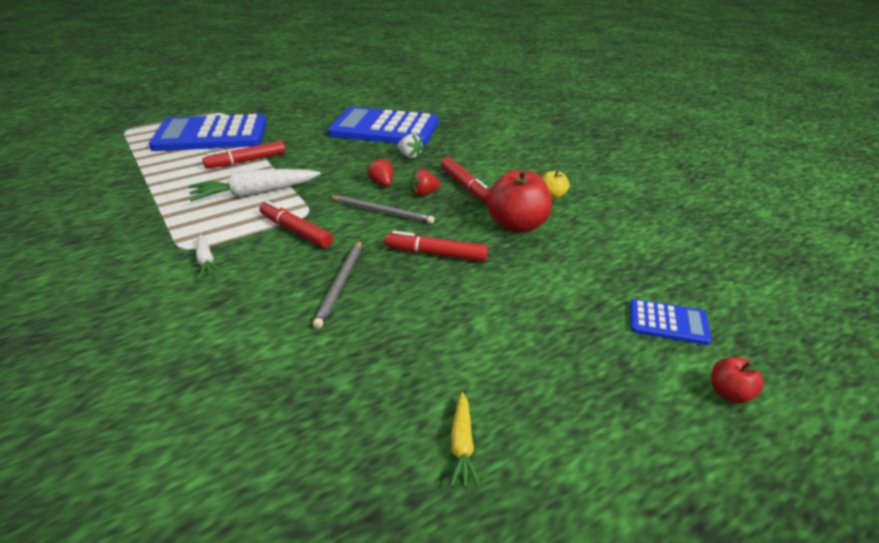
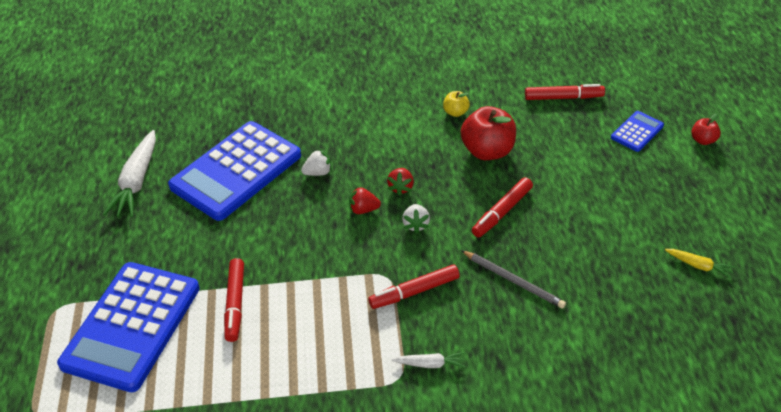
camera: 60 degrees left, 10 degrees up
white carrot [189,169,321,201] -> white carrot moved to [103,130,156,217]
grey pencil [329,196,434,224] -> white strawberry [402,204,430,234]
red marker [441,157,490,203] -> red marker moved to [525,84,605,100]

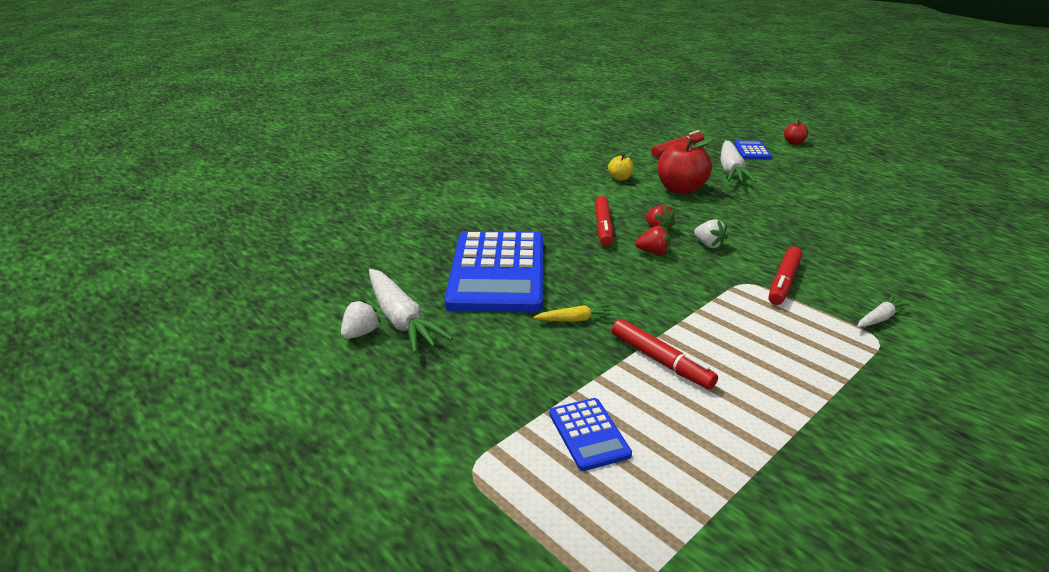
camera: 40 degrees left, 15 degrees down
blue calculator [57,262,200,392] -> blue calculator [549,398,632,471], size x0.44
white strawberry [301,149,332,176] -> white strawberry moved to [341,299,381,339]
red strawberry [349,187,381,214] -> red strawberry turned 135 degrees counterclockwise [636,226,671,255]
grey pencil [461,250,566,308] -> none
red marker [472,177,533,237] -> red marker moved to [595,196,613,246]
yellow carrot [665,249,735,279] -> yellow carrot moved to [534,304,615,322]
none -> white carrot [720,141,757,182]

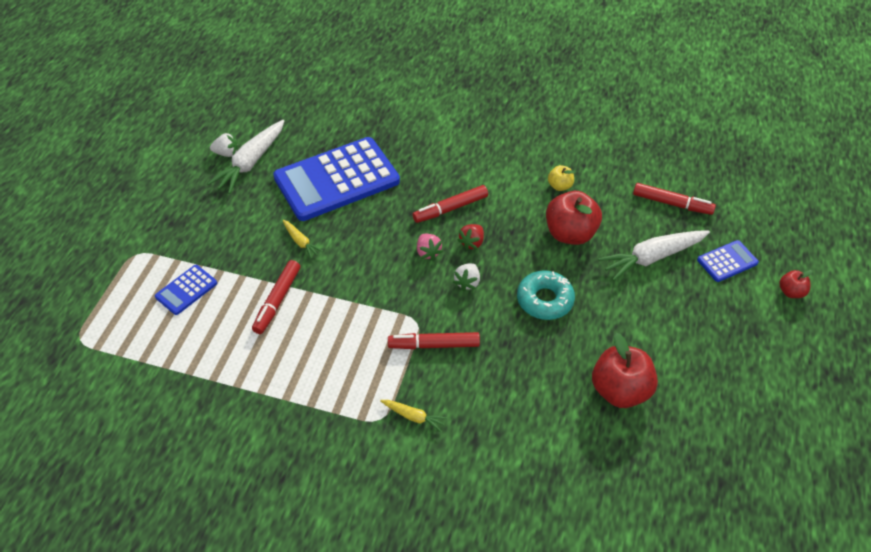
camera: 60 degrees right, 20 degrees up
red strawberry [636,226,671,255] -> pink strawberry [417,234,443,261]
white carrot [857,295,911,327] -> yellow carrot [380,400,448,432]
none -> turquoise donut [517,271,575,320]
none -> red apple [592,333,658,408]

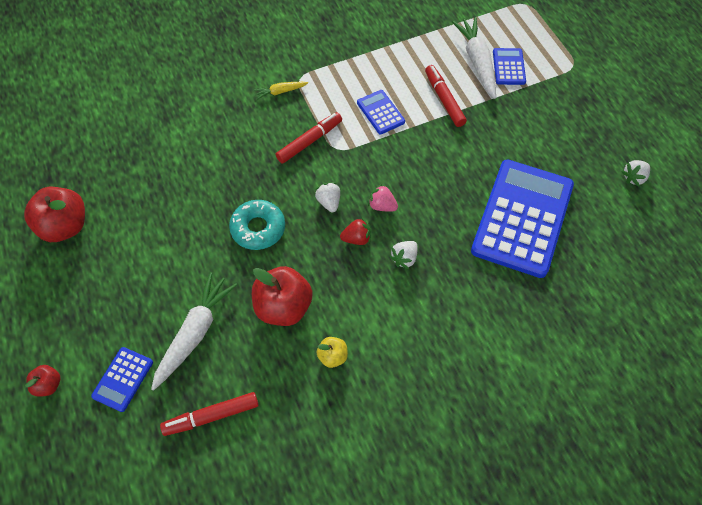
camera: 140 degrees right, 10 degrees up
white carrot [207,120,284,194] -> white carrot moved to [452,17,496,99]
yellow carrot [282,220,323,259] -> none
red marker [412,185,488,223] -> white strawberry [389,241,418,269]
red strawberry [457,224,484,250] -> red strawberry turned 90 degrees clockwise [340,218,371,245]
red apple [592,333,658,408] -> red apple moved to [24,187,85,242]
none -> blue calculator [357,90,405,134]

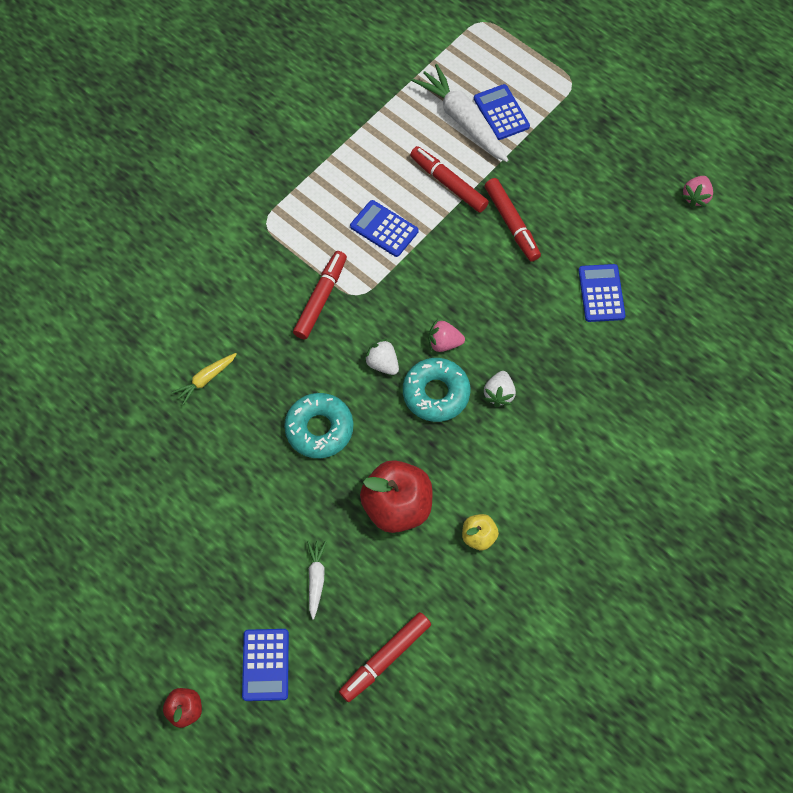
camera: 25 degrees left, 5 degrees up
red apple [24,187,85,242] -> none
white carrot [151,272,237,391] -> white carrot [307,540,327,620], size x0.50
yellow carrot [253,82,308,100] -> yellow carrot moved to [172,353,237,405]
red strawberry [340,218,371,245] -> turquoise donut [403,358,470,422]
blue calculator [471,160,574,278] -> blue calculator [579,264,625,322], size x0.44
white strawberry [622,160,650,186] -> pink strawberry [681,176,713,207]
none -> red marker [485,178,541,262]

